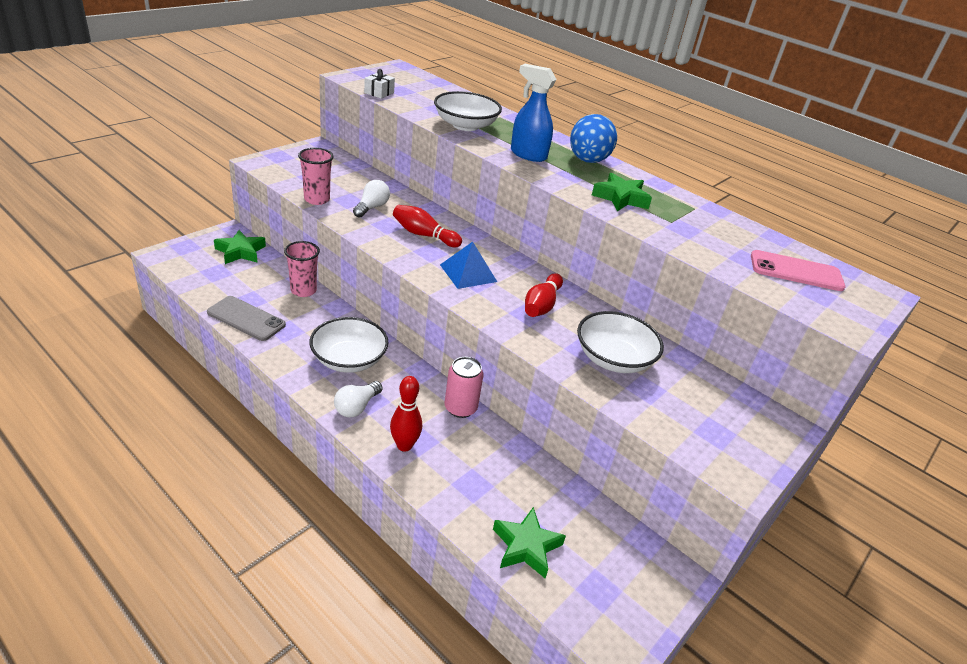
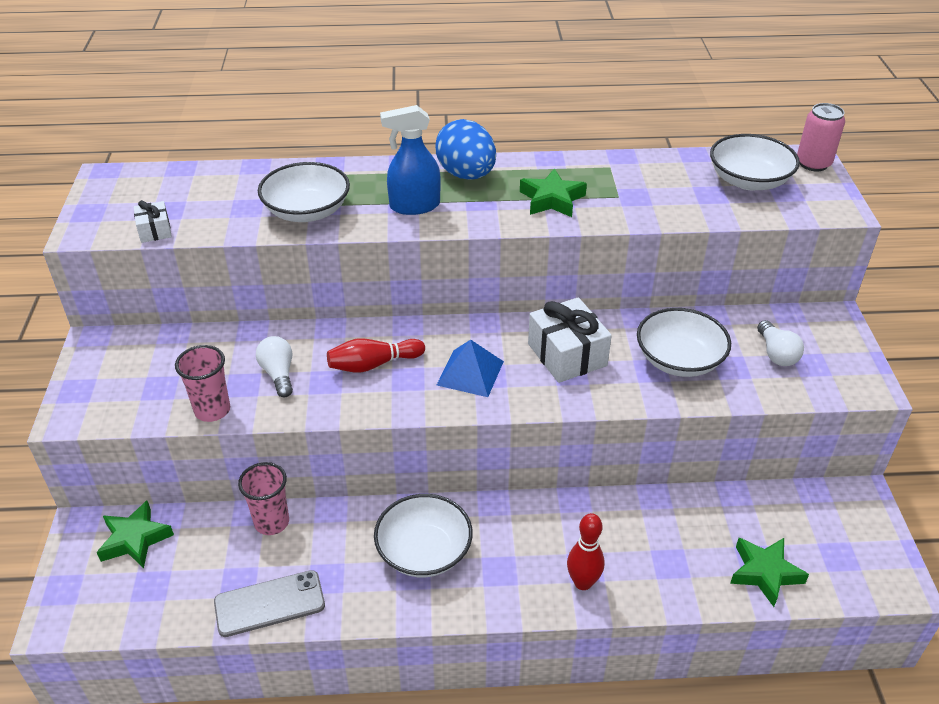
camera: 40 degrees left, 5 degrees up
white light bulb [334,381,383,417] -> white light bulb moved to [757,320,804,366]
pink can [445,357,483,418] -> pink can moved to [797,103,845,171]
red bowling pin [525,273,563,317] -> white gift [528,297,612,383]
pink phone [751,250,846,291] -> white bowl [710,134,800,190]

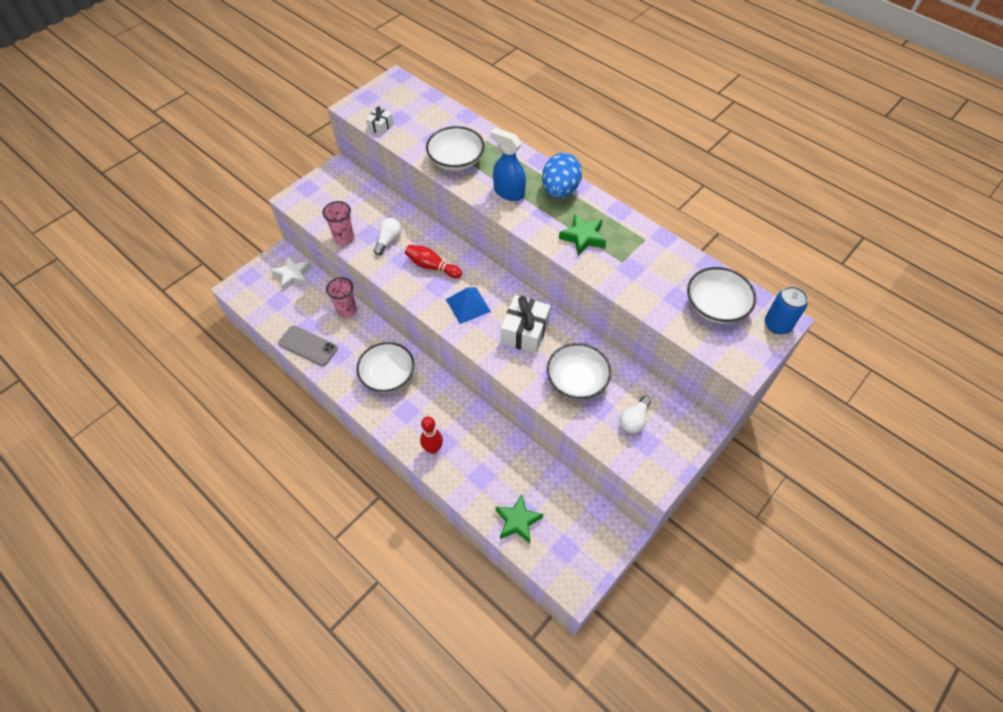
camera: 45 degrees right, 15 degrees up
green star [97,501,174,568] -> white star [271,256,312,291]
pink can [797,103,845,171] -> blue can [765,286,808,334]

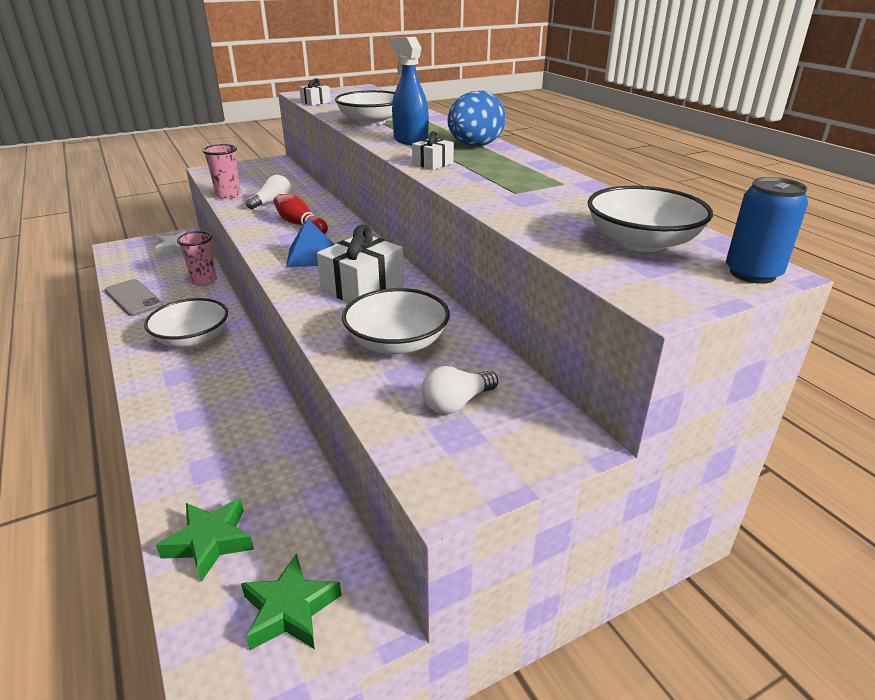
camera: 20 degrees right, 25 degrees down
red bowling pin [420,417,443,454] -> none
green star [559,214,606,256] -> green star moved to [241,553,342,650]
none -> white gift [412,131,454,170]

